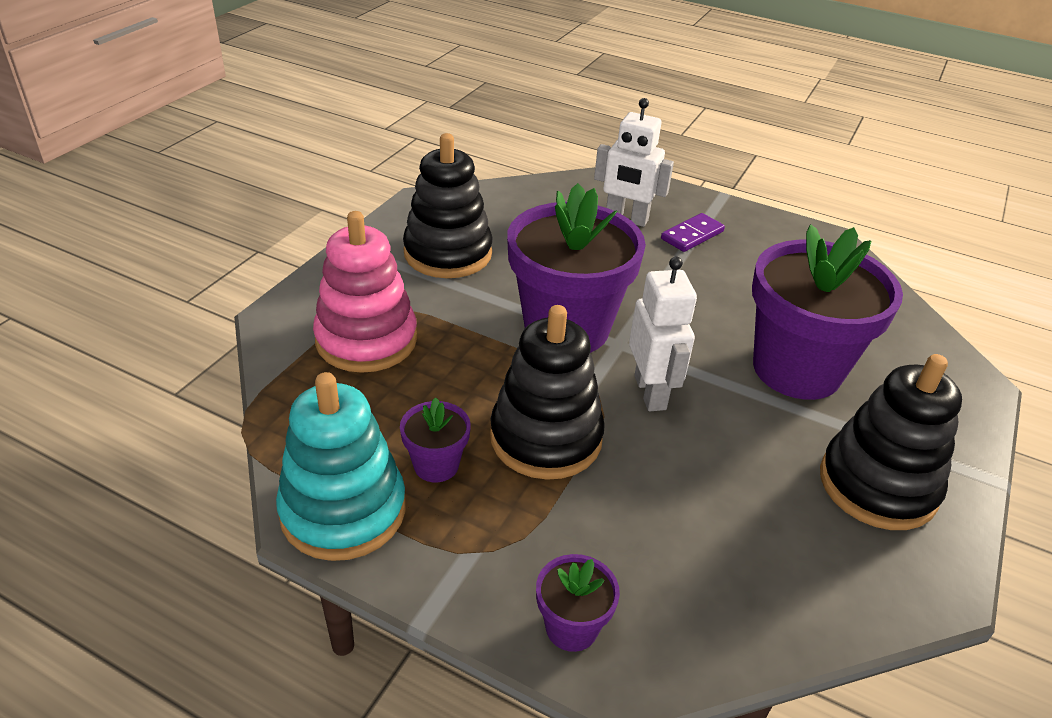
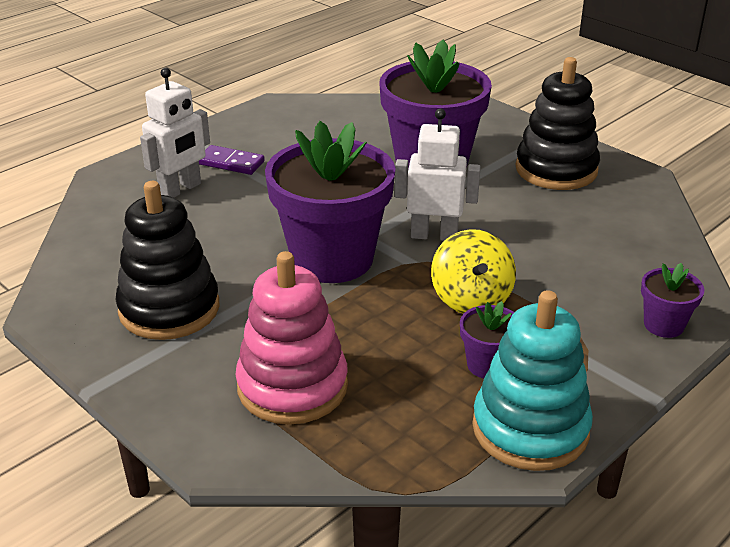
camera: 70 degrees left, 5 degrees down
black stacking toy [490,305,605,480] -> yellow spinning top [431,229,516,314]
purple domino [661,213,725,252] -> purple domino turned 45 degrees counterclockwise [199,145,265,175]

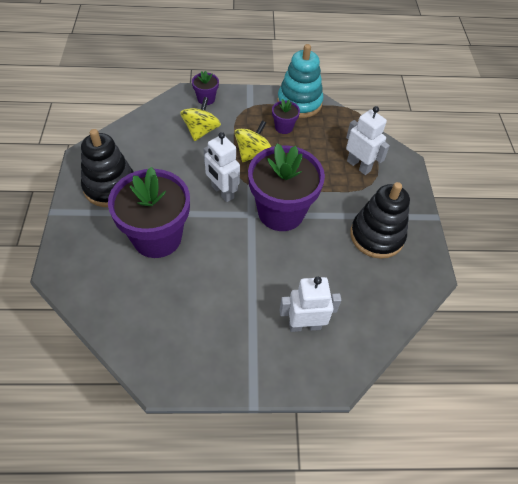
camera: 140 degrees left, 20 degrees up
purple domino [199,145,265,175] -> none
pink stacking toy [235,251,348,425] -> white robot [346,106,390,175]
none -> yellow spinning top [180,97,221,141]

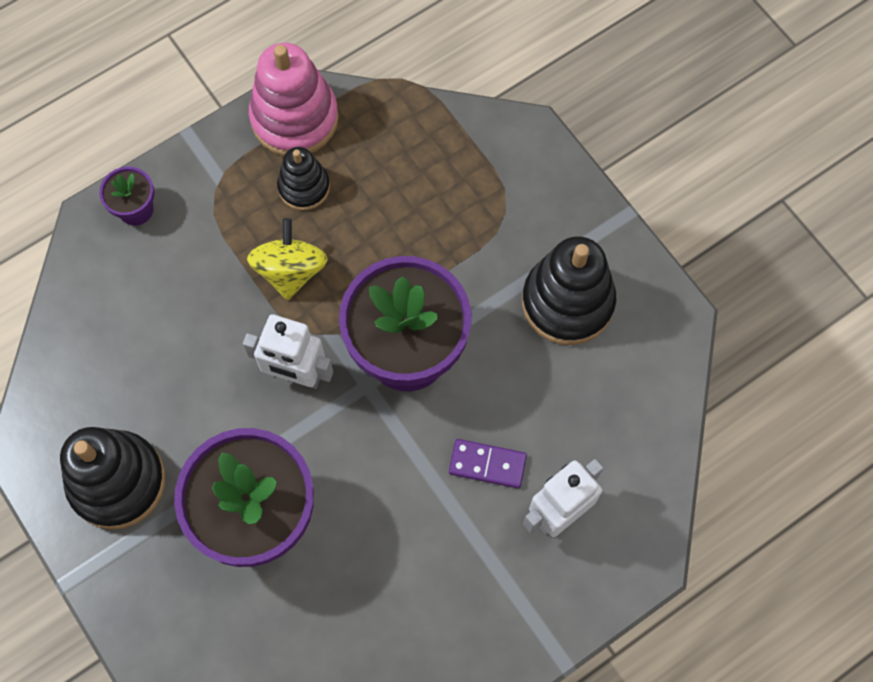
camera: 30 degrees left, 15 degrees up
yellow spinning top [180,97,221,141] -> none
purple flower pot [272,99,300,134] -> black stacking toy [277,147,330,211]
turquoise stacking toy [277,44,323,118] -> pink stacking toy [249,43,339,156]
white robot [346,106,390,175] -> none
none -> purple domino [449,439,527,489]

